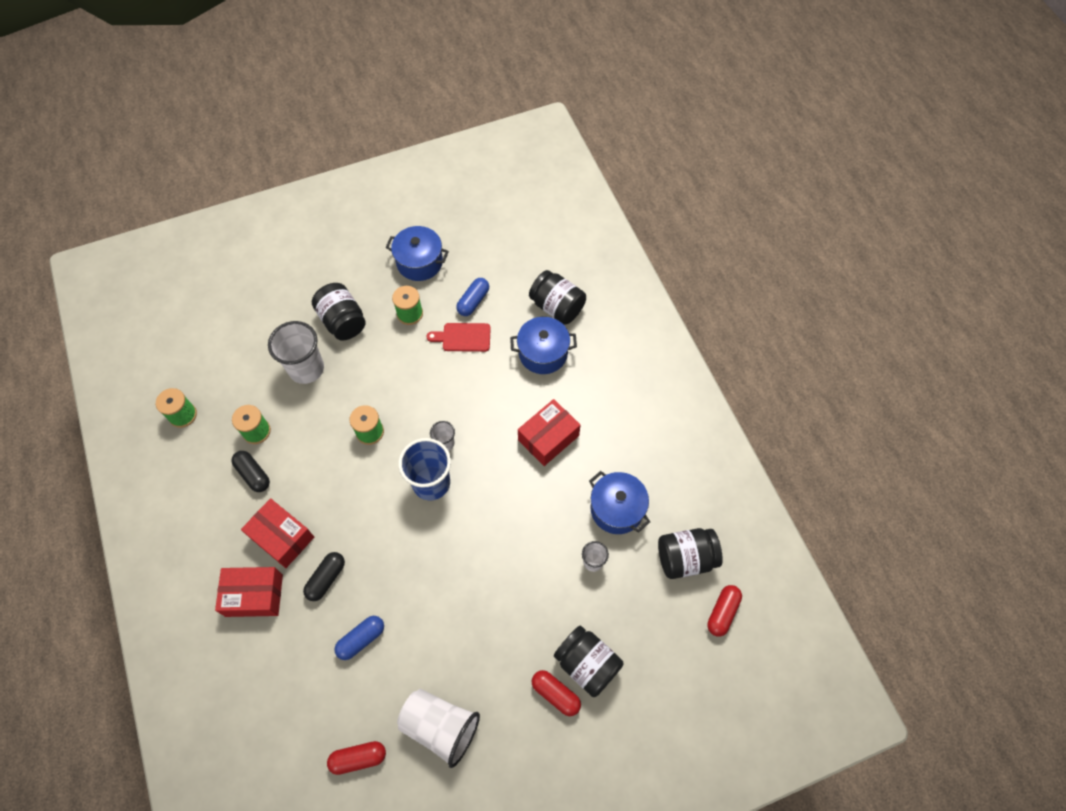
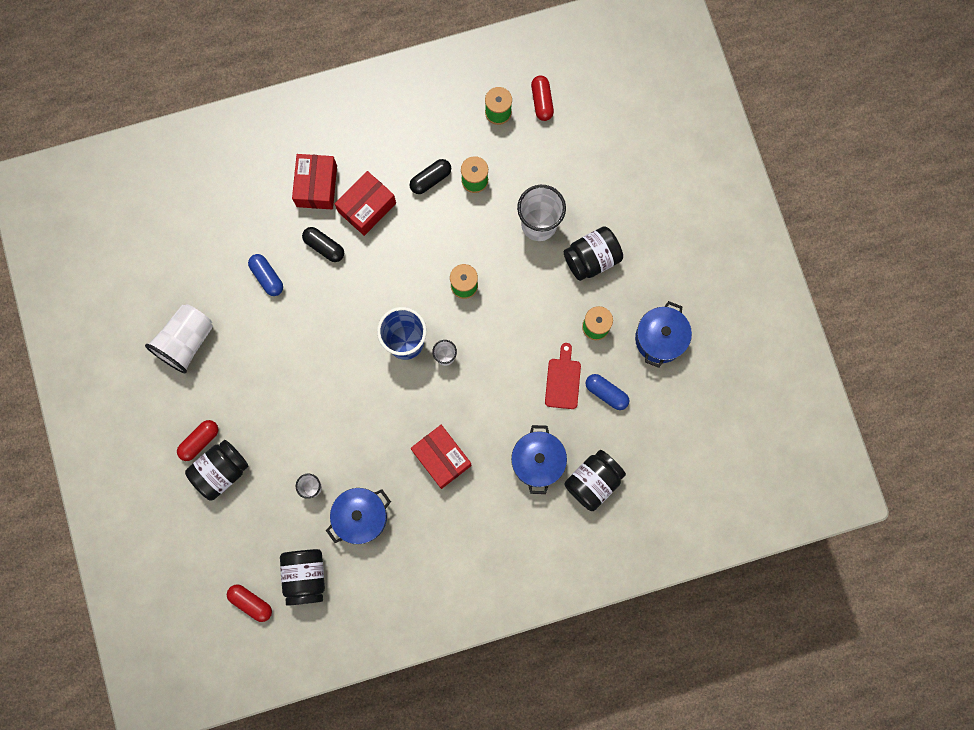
camera: 95 degrees right, 15 degrees up
red capsule [327,741,386,775] -> red capsule moved to [531,76,554,121]

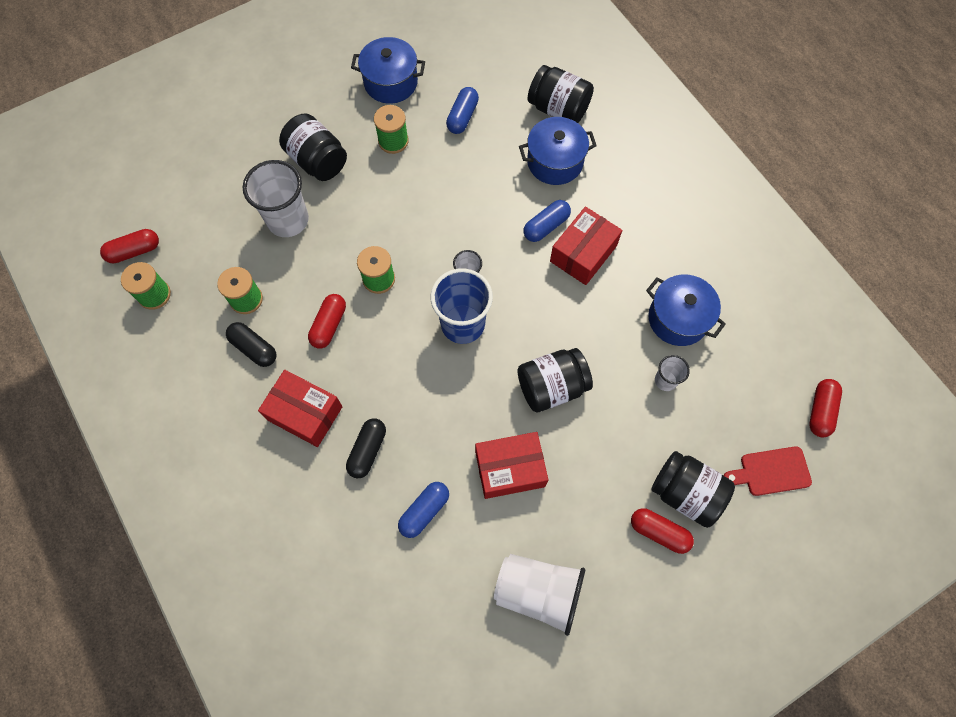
camera: 105 degrees left, 10 degrees down
black jar [280,549,325,606] -> black jar moved to [517,348,593,413]
red box [292,154,337,209] -> red box moved to [475,432,548,499]
red cutting board [545,343,581,409] -> red cutting board moved to [723,446,812,496]
none -> red capsule [308,294,346,348]
none -> blue capsule [523,200,571,242]

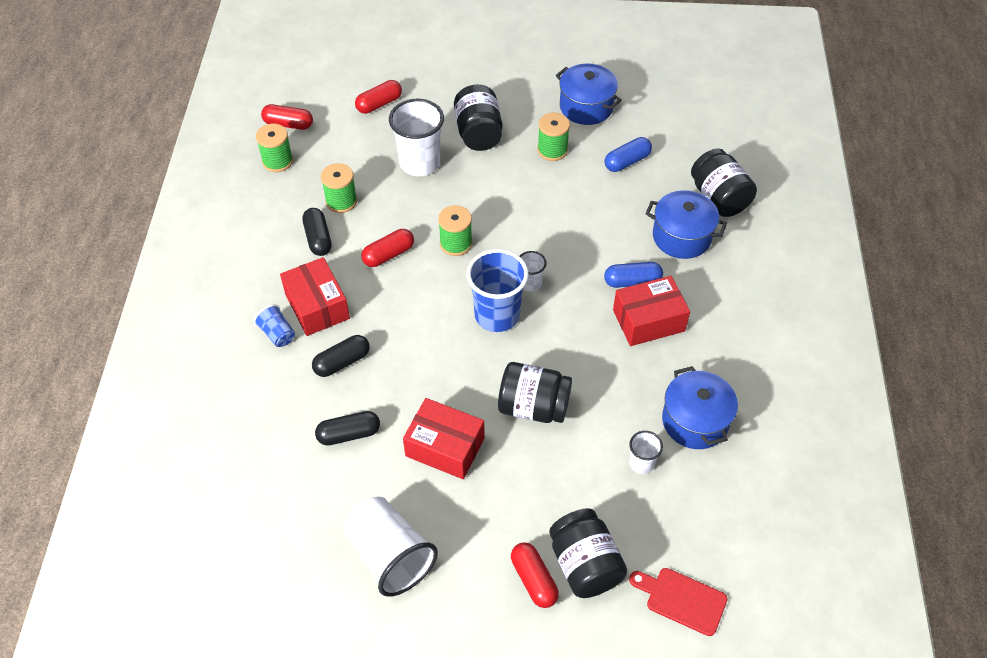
camera: 35 degrees right, 15 degrees down
blue capsule [398,482,449,538] -> black capsule [315,411,380,446]
red capsule [809,379,842,437] -> red capsule moved to [355,80,402,114]
none -> blue cup [254,304,295,347]

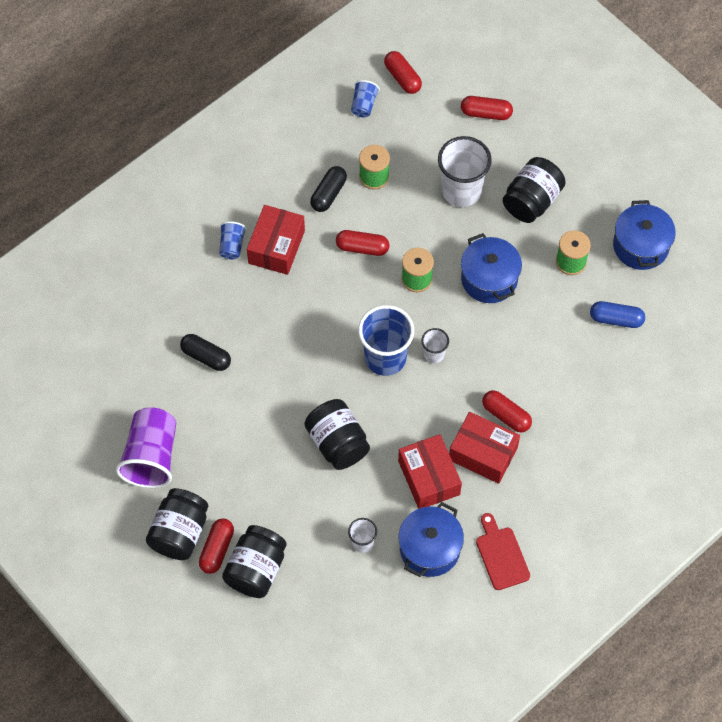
camera: 45 degrees right, 10 degrees up
green spool [256,124,293,172] -> blue cup [351,80,380,117]
black capsule [312,335,370,377] -> none
white cup [343,497,438,597] -> purple cup [116,407,176,488]
red box [403,398,485,479] -> red box moved to [398,434,462,509]
blue capsule [604,262,663,288] -> red capsule [482,390,532,432]
red cutting board [629,568,728,636] -> red cutting board moved to [476,513,530,590]
blue pot [645,190,727,259] -> blue pot moved to [461,233,522,303]
black jar [691,148,757,217] -> black jar moved to [146,488,208,560]

